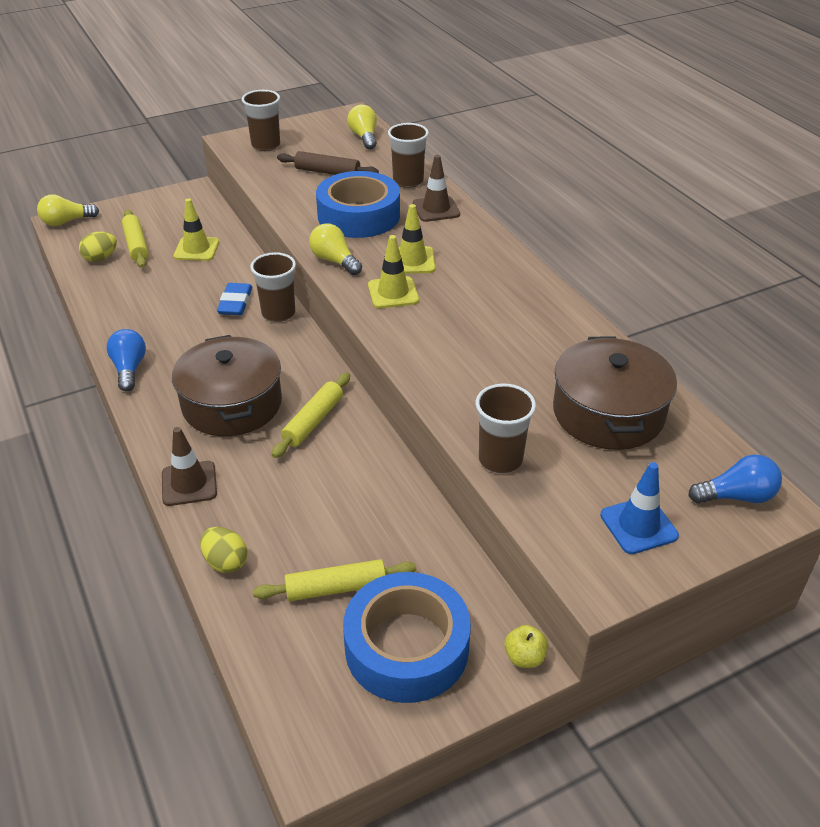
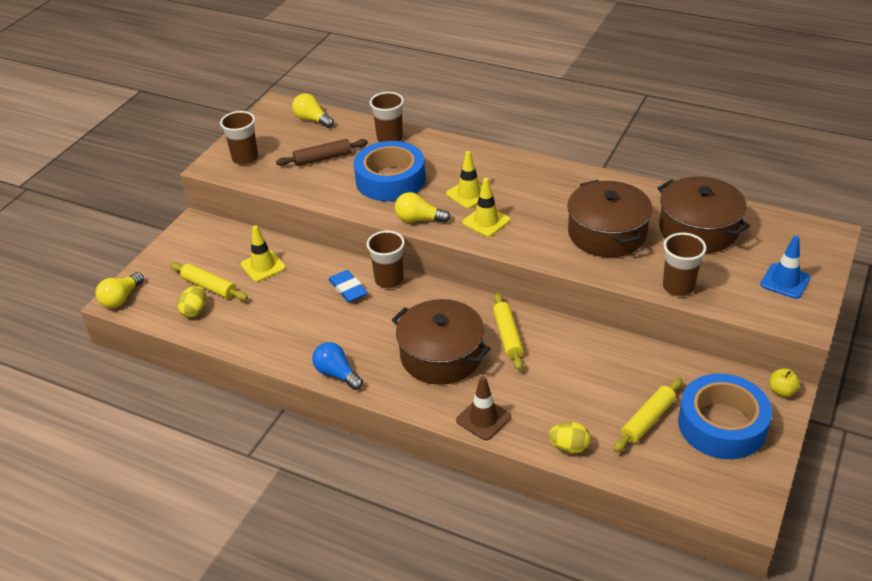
camera: 35 degrees left, 0 degrees up
brown traffic cone [413,155,460,222] -> none
blue light bulb [689,455,782,504] -> none
none -> brown pot [567,180,652,257]

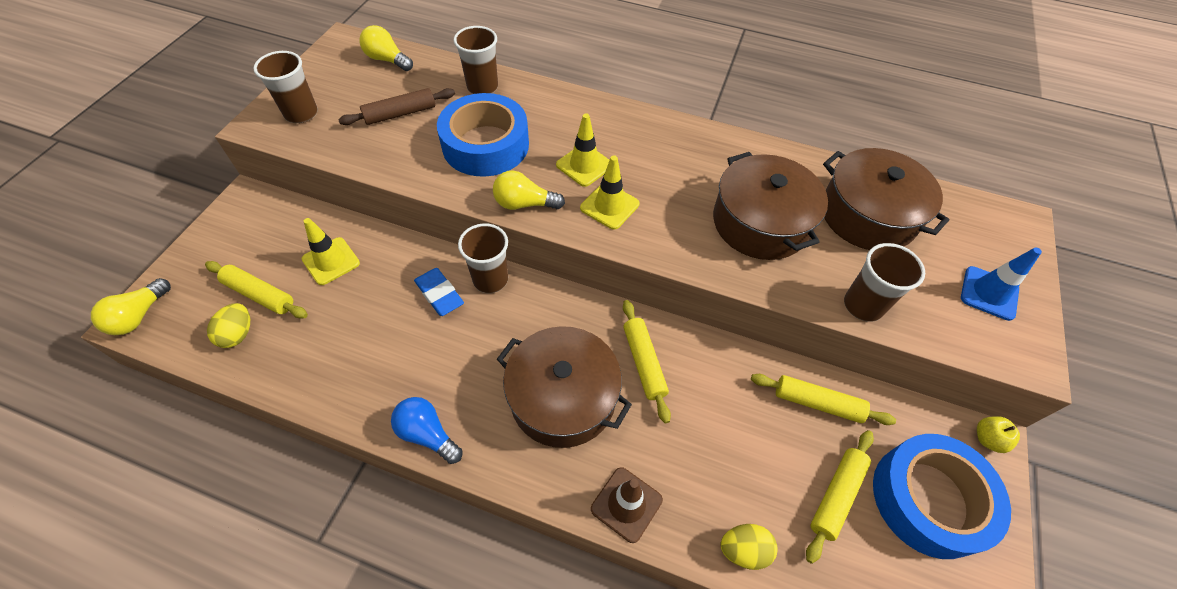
camera: 10 degrees left, 15 degrees up
none -> yellow rolling pin [751,374,896,425]

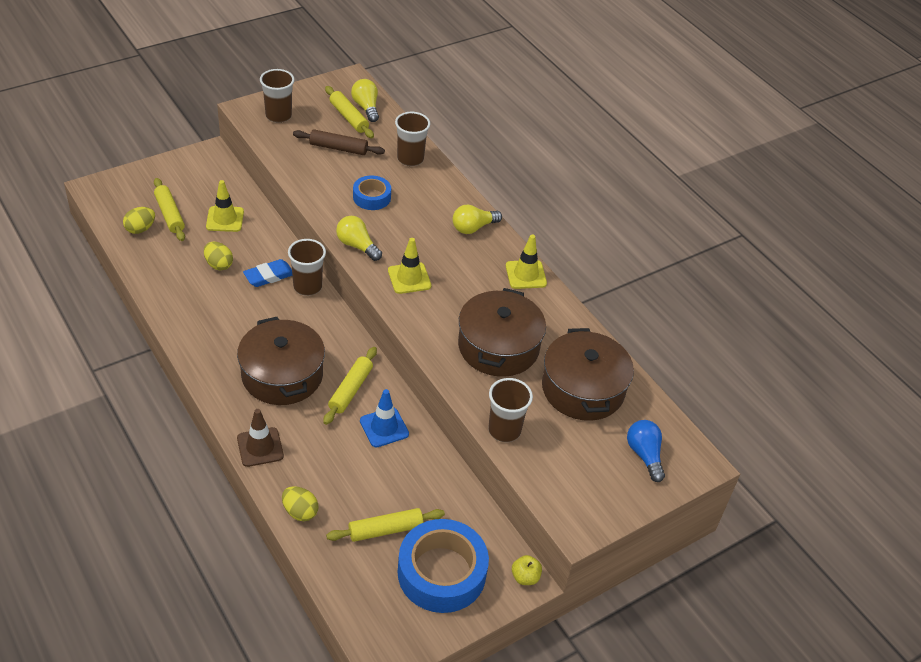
camera: 35 degrees right, 10 degrees down
yellow light bulb [91,278,171,335] -> yellow light bulb moved to [453,204,502,234]
blue light bulb [391,397,463,464] -> blue light bulb moved to [627,420,665,482]
blue eraser [414,268,464,316] -> blue eraser turned 60 degrees clockwise [243,259,292,287]
blue tape [437,93,529,177] -> blue tape [353,175,391,210], size x0.54
yellow traffic cone [556,114,609,187] -> yellow traffic cone moved to [506,235,547,289]
yellow rolling pin [751,374,896,425] -> yellow rolling pin moved to [325,86,374,138]
blue traffic cone [961,248,1042,321] -> blue traffic cone moved to [360,389,409,447]
none -> yellow egg [204,242,233,270]

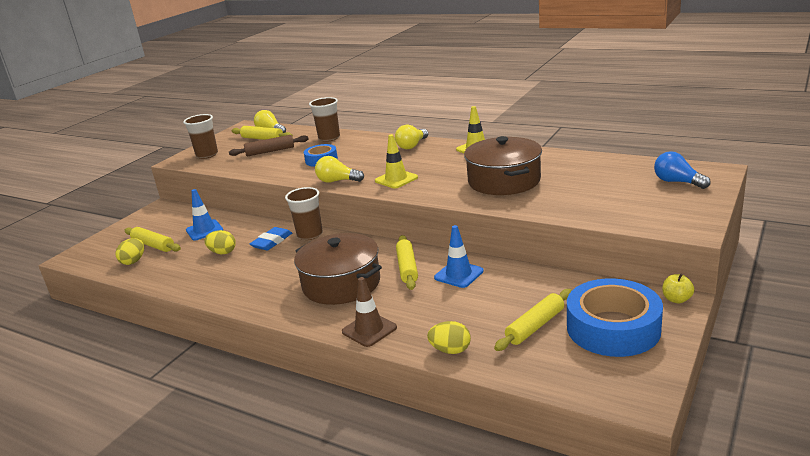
camera: 20 degrees left, 20 degrees down
yellow traffic cone [206,180,244,232] -> blue traffic cone [186,189,223,241]
brown cup [488,378,533,442] -> none
brown pot [542,328,634,421] -> none

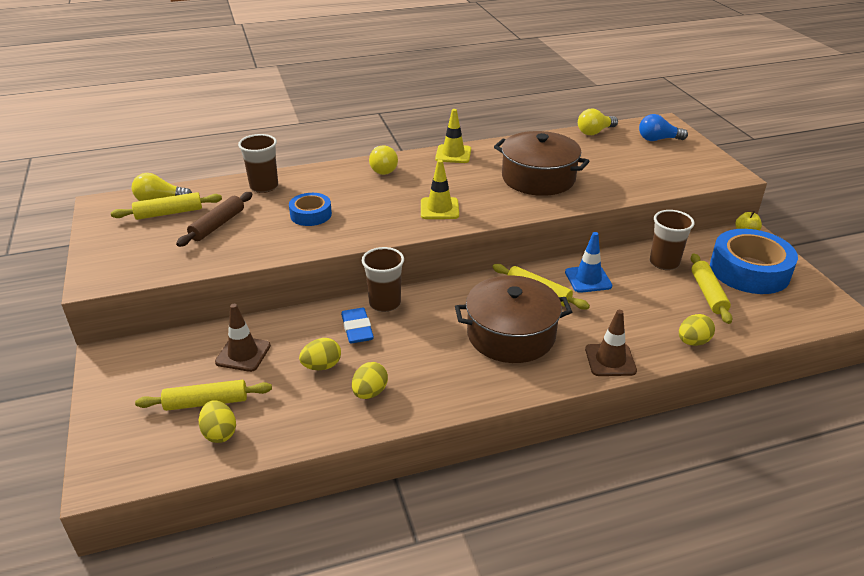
camera: 50 degrees left, 10 degrees up
brown cup [183,114,218,159] -> brown cup moved to [650,210,695,270]
blue traffic cone [186,189,223,241] -> brown traffic cone [215,304,271,372]
yellow light bulb [315,156,364,183] -> yellow light bulb moved to [578,109,618,135]
none -> yellow egg [352,362,388,399]

